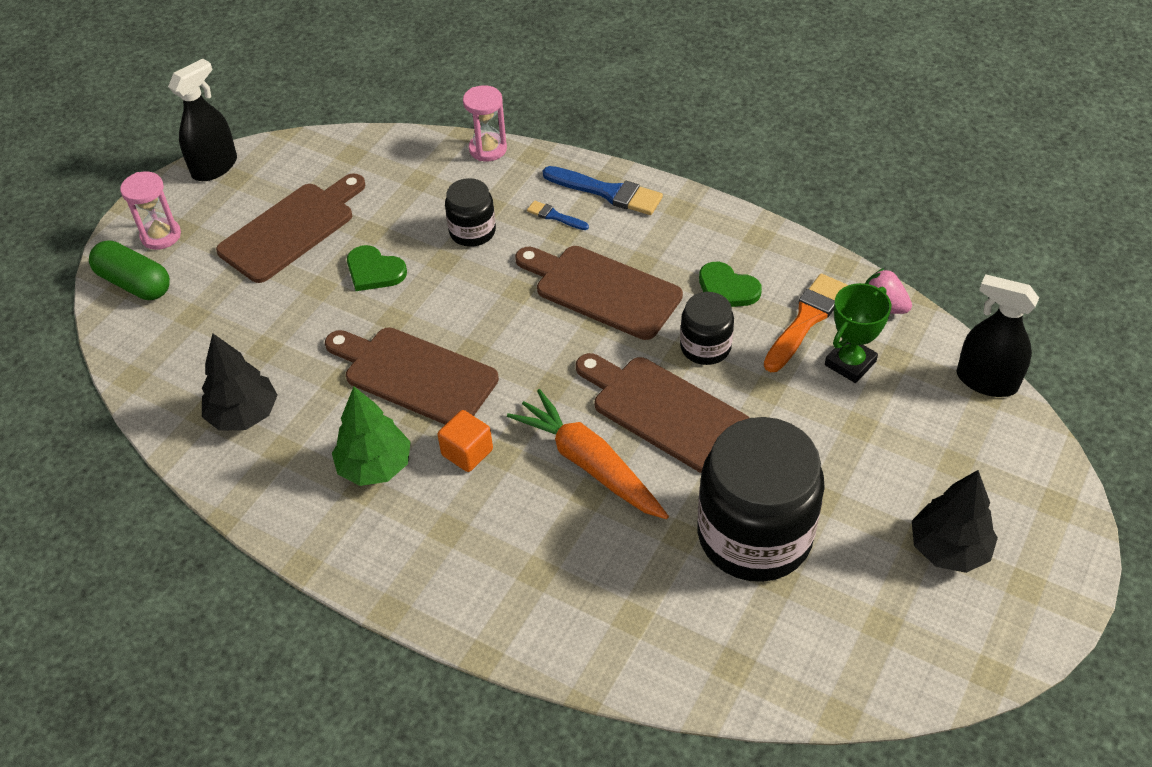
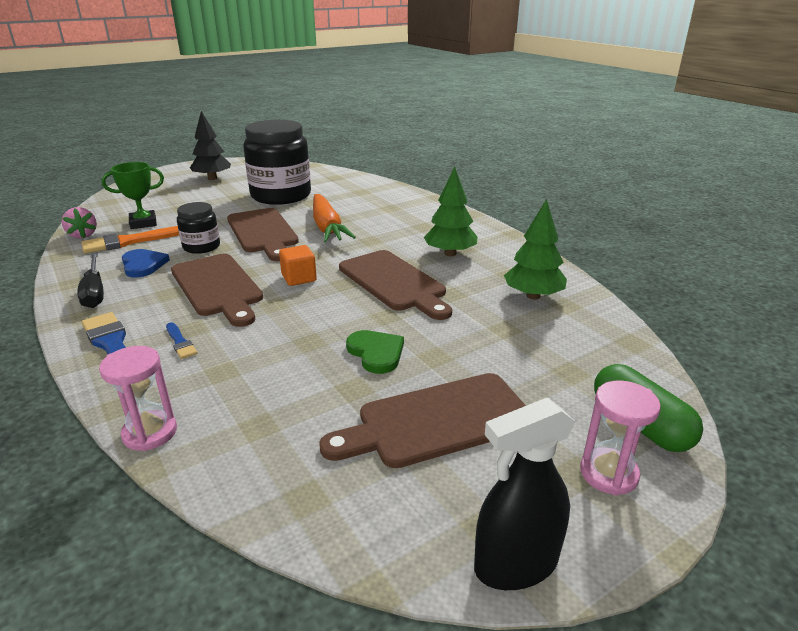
camera: 155 degrees left, 20 degrees down
black tree [202,333,278,431] -> green tree [504,199,567,300]
orange cube [437,410,493,472] -> orange cube moved to [279,245,317,286]
black jar [445,178,496,247] -> none
green heart [699,262,762,307] -> blue heart [122,249,170,278]
black spray bottle [957,274,1039,397] -> none
none -> black screwdriver [77,253,104,308]

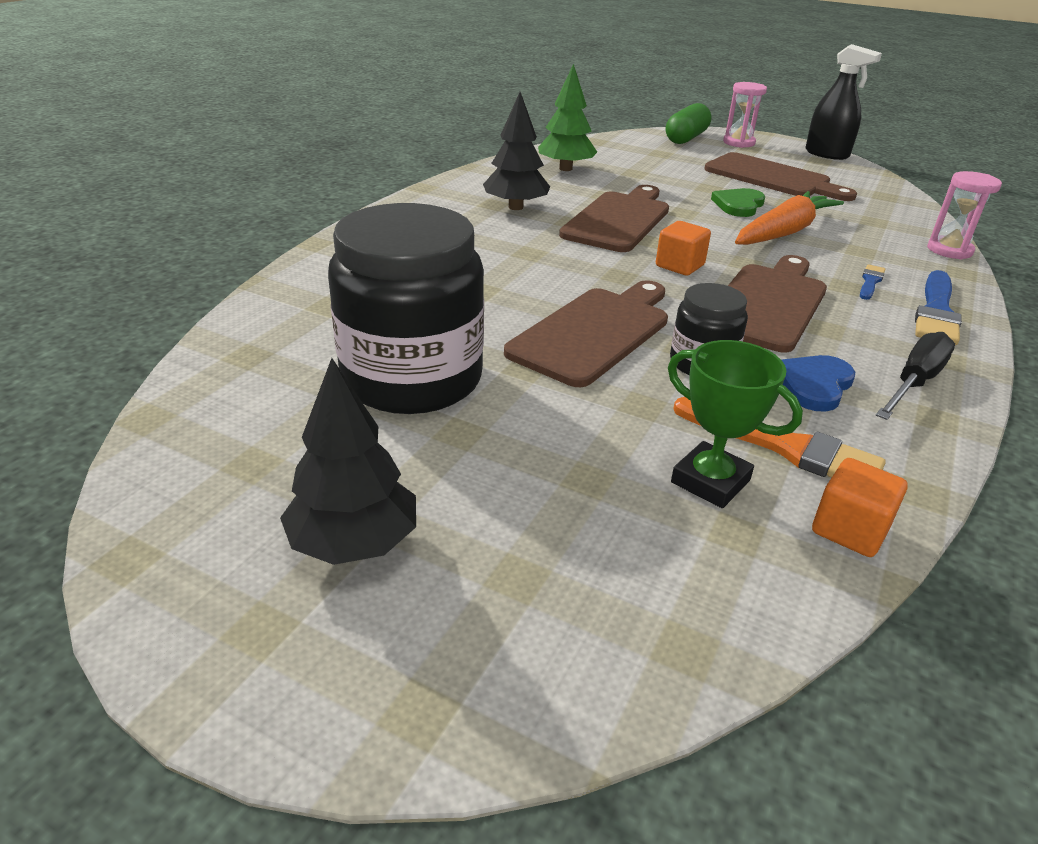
camera: 120 degrees left, 5 degrees up
pink strawberry [62,207,97,238] -> orange cube [812,458,908,557]
orange carrot [313,194,356,242] -> orange carrot moved to [735,191,844,245]
green tree [424,167,477,256] -> black tree [483,92,550,210]

